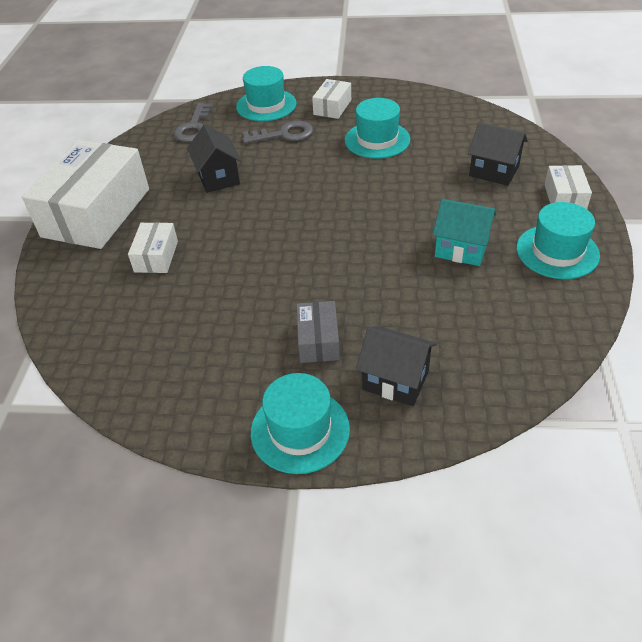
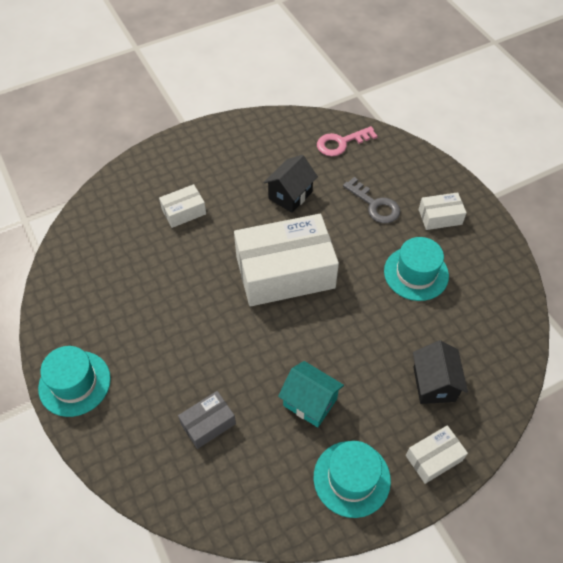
camera: 55 degrees right, 10 degrees up
white box [22,140,149,249] -> white box moved to [234,214,339,307]
grey key [174,103,213,142] -> pink key [317,126,378,156]
turquoise hat [236,66,297,121] -> none
grey box [296,301,340,363] -> grey box moved to [178,391,236,449]
black house [356,326,437,406] -> none
turquoise house [433,199,496,266] -> turquoise house turned 45 degrees counterclockwise [278,361,344,427]

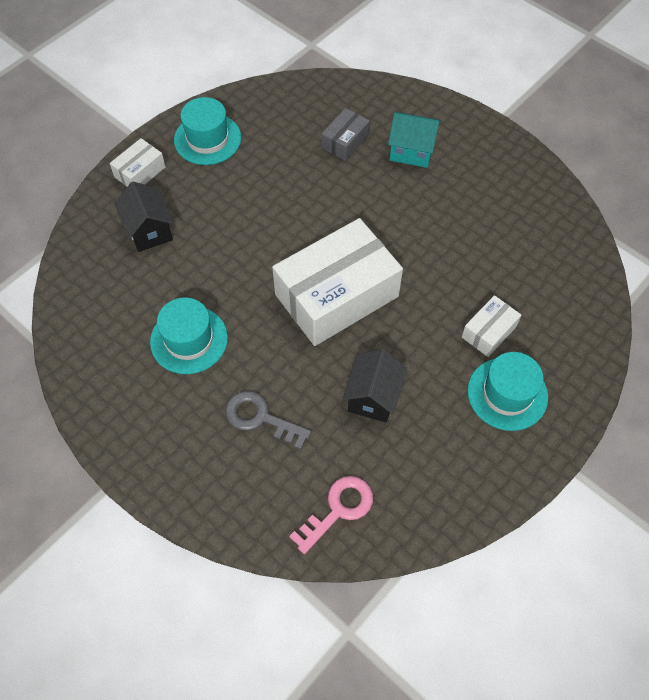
camera: 160 degrees right, 5 degrees up
turquoise hat [38,346,111,417] -> turquoise hat moved to [468,352,548,431]
turquoise house [278,361,344,427] -> turquoise house moved to [388,112,441,168]
white box [419,192,467,230] -> none

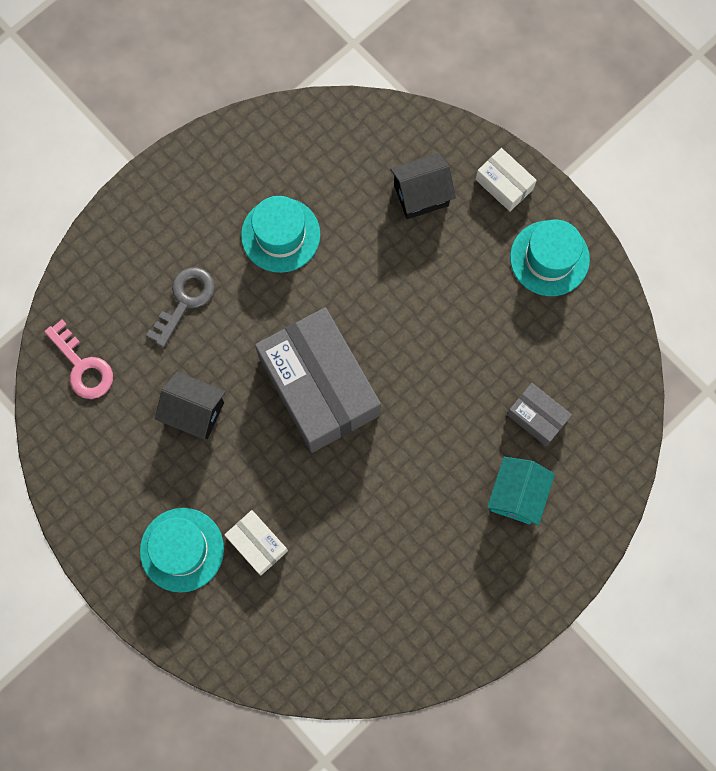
camera: 95 degrees right, 15 degrees up
white box [272,218,403,346] -> grey box [255,307,381,453]

